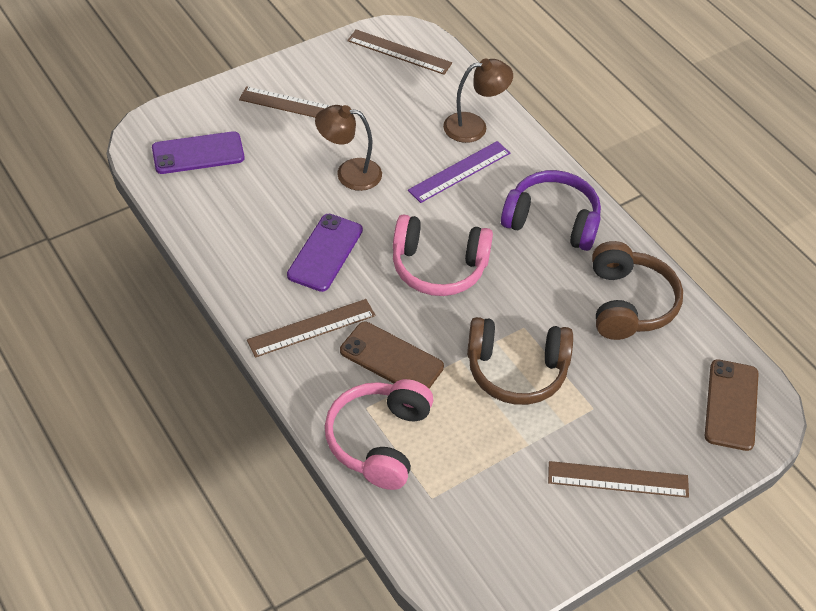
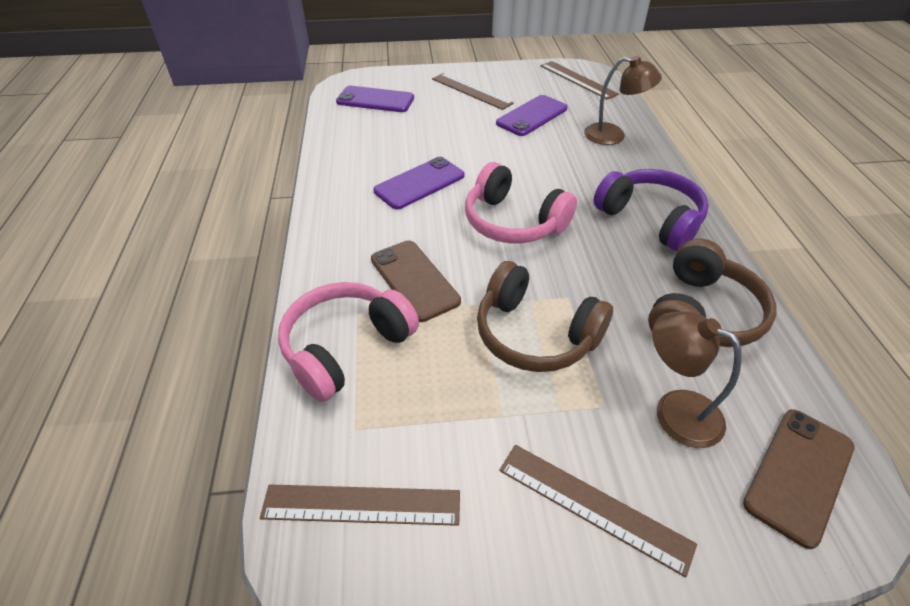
camera: 30 degrees right, 5 degrees down
brown ruler [247,299,375,358] -> brown ruler moved to [260,484,460,526]
brown lamp [315,105,382,191] -> brown lamp moved to [652,311,742,448]
purple ruler [408,141,510,203] -> none
none -> purple phone [496,95,568,136]

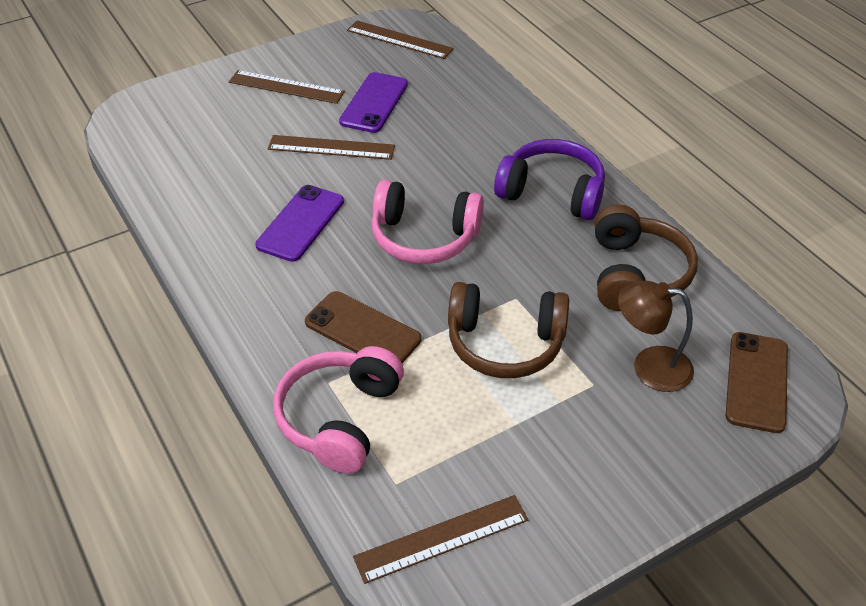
camera: 25 degrees left, 0 degrees up
purple phone [336,86,414,112] -> none
brown ruler [499,445,697,577] -> brown ruler moved to [268,135,395,160]
brown lamp [584,56,662,145] -> none

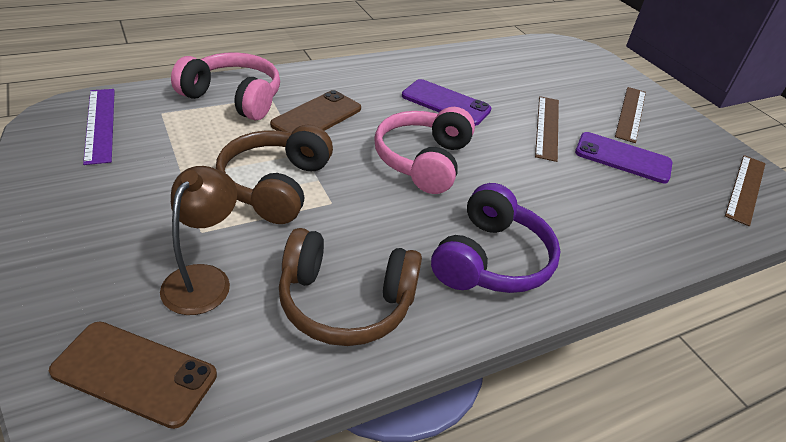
camera: 90 degrees right, 5 degrees down
brown ruler [353,495,528,584] -> purple ruler [83,89,115,165]

